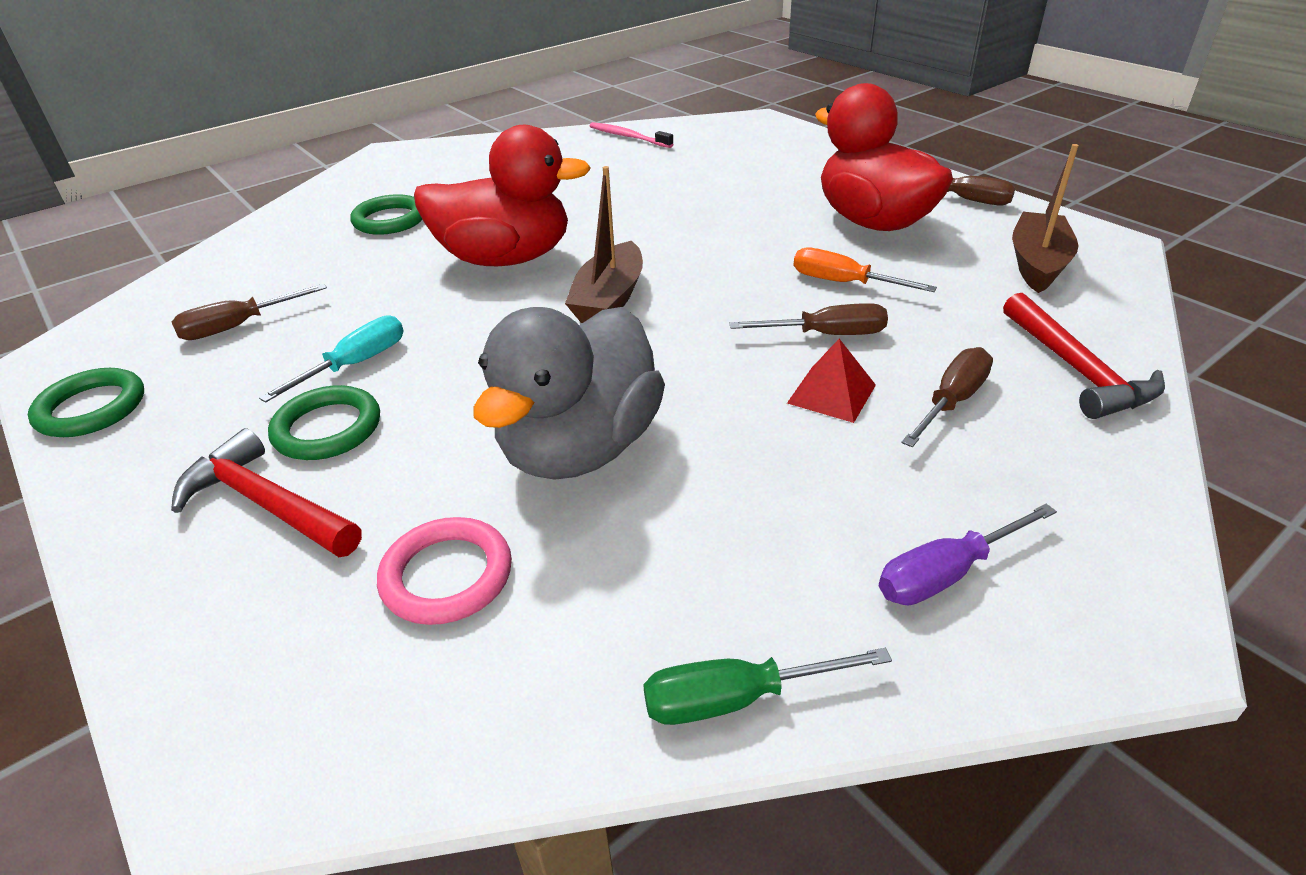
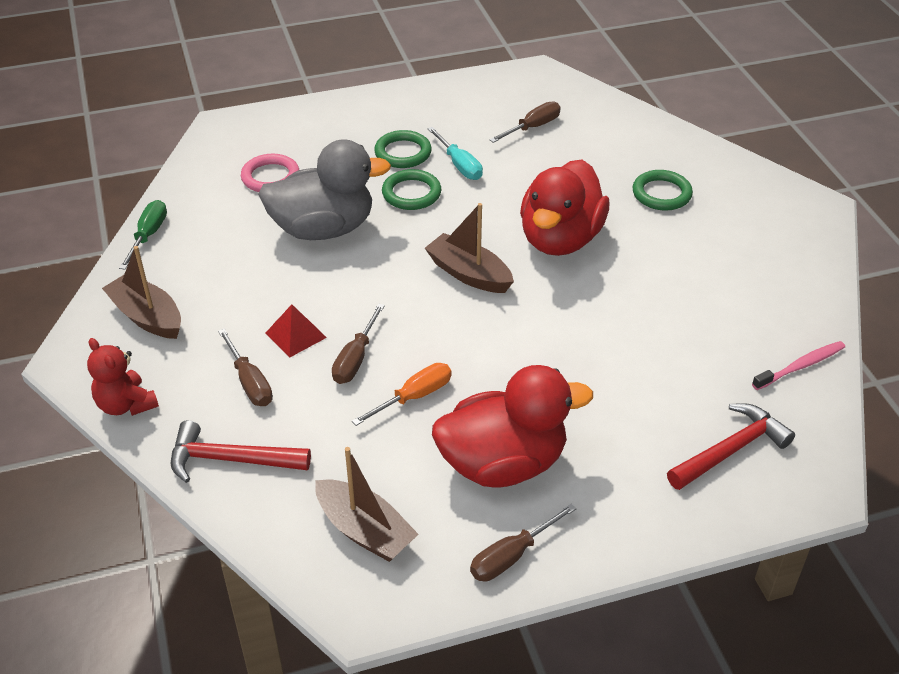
camera: 110 degrees right, 5 degrees up
green ring [28,368,144,437] -> green ring moved to [382,169,441,210]
red hammer [171,428,362,557] -> red hammer moved to [667,403,795,490]
brown screwdriver [172,284,327,340] -> brown screwdriver turned 60 degrees clockwise [490,101,561,143]
grey duck [473,307,665,480] -> grey duck turned 120 degrees clockwise [258,139,391,240]
purple screwdriver [879,504,1057,606] -> brown boat [102,246,181,339]
none -> red teddy bear [87,338,159,416]

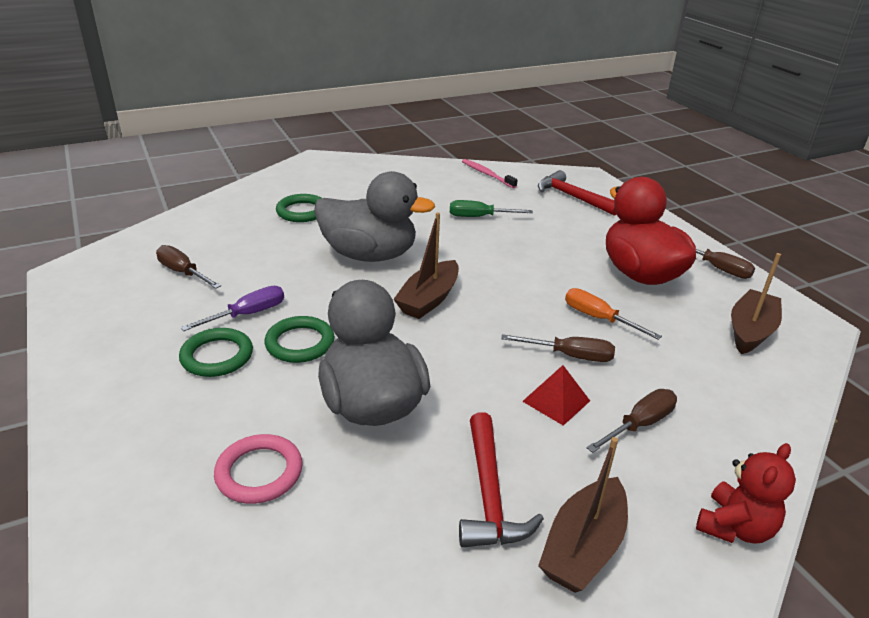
camera: 100 degrees left, 10 degrees down
green screwdriver [119,200,167,270] -> green screwdriver moved to [450,200,533,217]
red hammer [171,420,311,483] -> red hammer moved to [459,412,544,548]
turquoise screwdriver [427,127,483,180] -> purple screwdriver [181,286,284,331]
red duck [520,160,610,256] -> grey duck [314,171,435,262]

